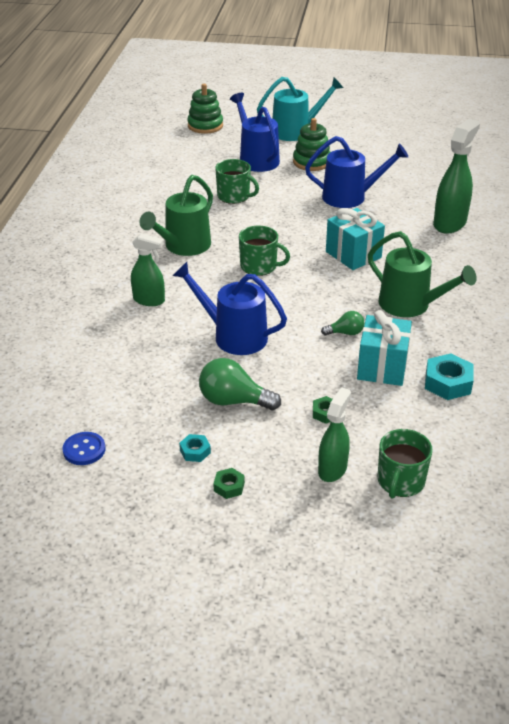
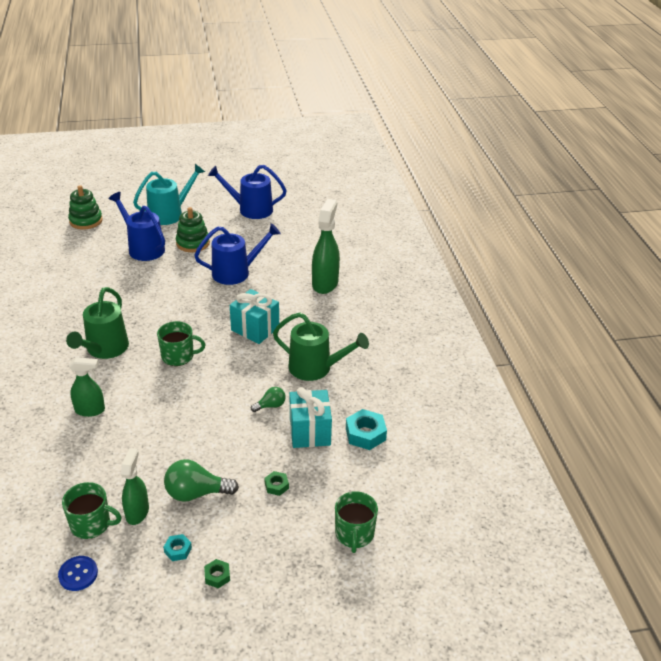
camera: 20 degrees left, 0 degrees up
blue watering can [172,262,287,355] -> blue watering can moved to [208,165,287,219]
green mug [215,159,259,204] -> green mug moved to [62,482,122,539]
green spray bottle [318,387,351,482] -> green spray bottle moved to [121,448,149,525]

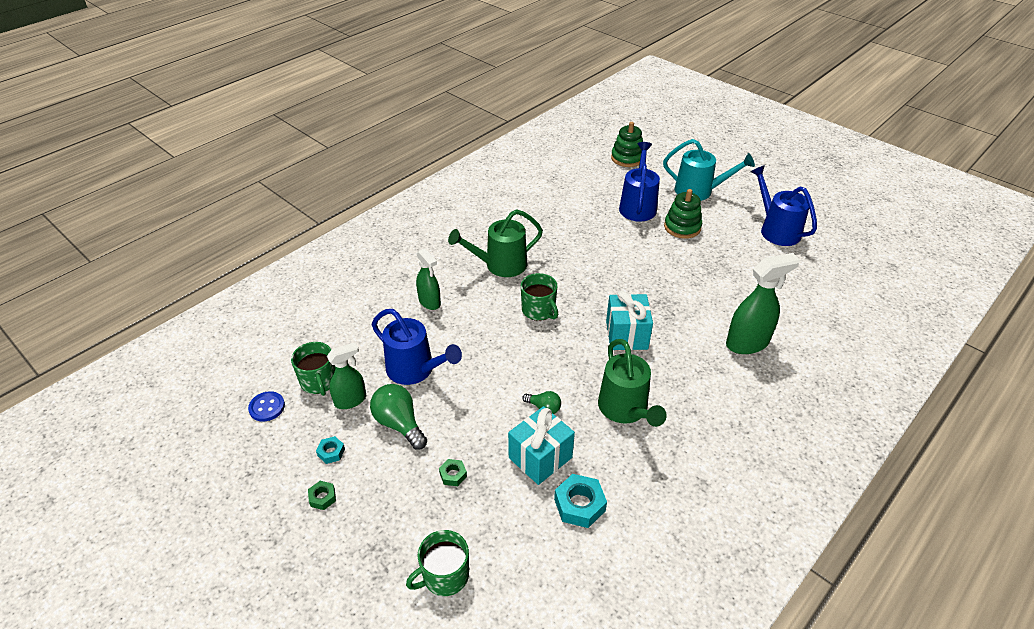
camera: 55 degrees right, 5 degrees up
blue watering can [194,223,281,285] -> blue watering can moved to [372,309,462,385]

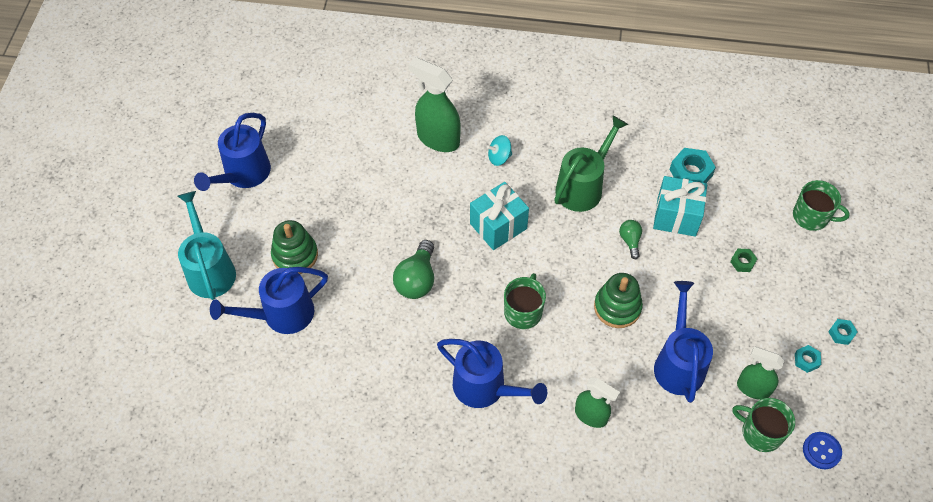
camera: 125 degrees left, 15 degrees up
green mug [291,342,335,396] -> green mug turned 90 degrees counterclockwise [732,398,795,452]
green nut [308,481,336,510] -> turquoise nut [828,319,858,345]
green light bulb [370,384,427,450] -> green light bulb moved to [393,240,434,299]
green spray bottle [416,249,441,310] -> green spray bottle turned 105 degrees clockwise [575,378,620,428]
green watering can [448,209,543,277] -> blue watering can [437,339,547,408]
green stacking toy [611,122,643,167] -> green stacking toy moved to [594,273,643,328]
none -> turquoise spinning top [487,135,512,166]

